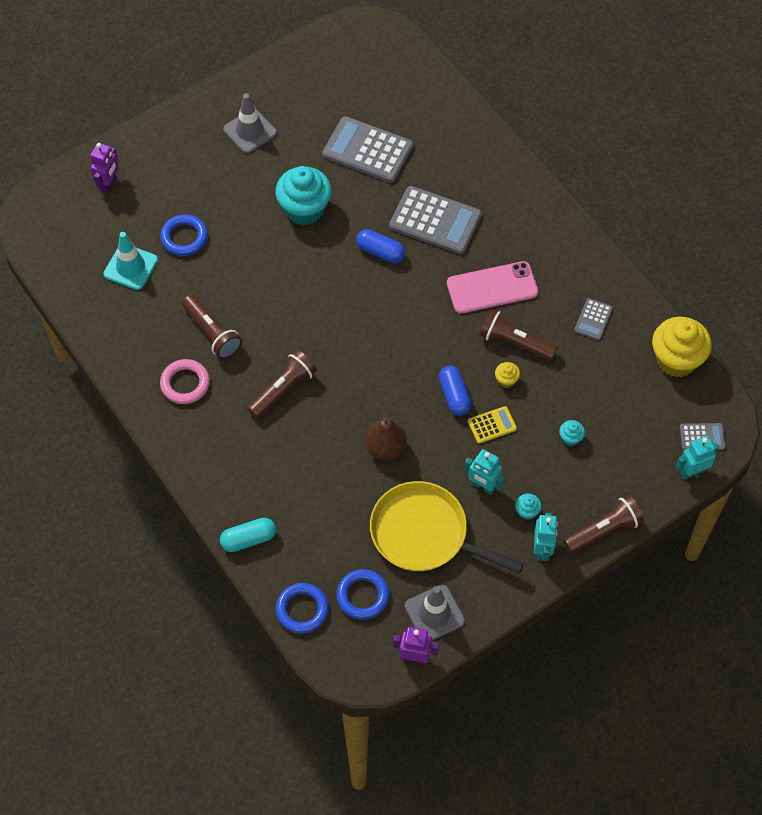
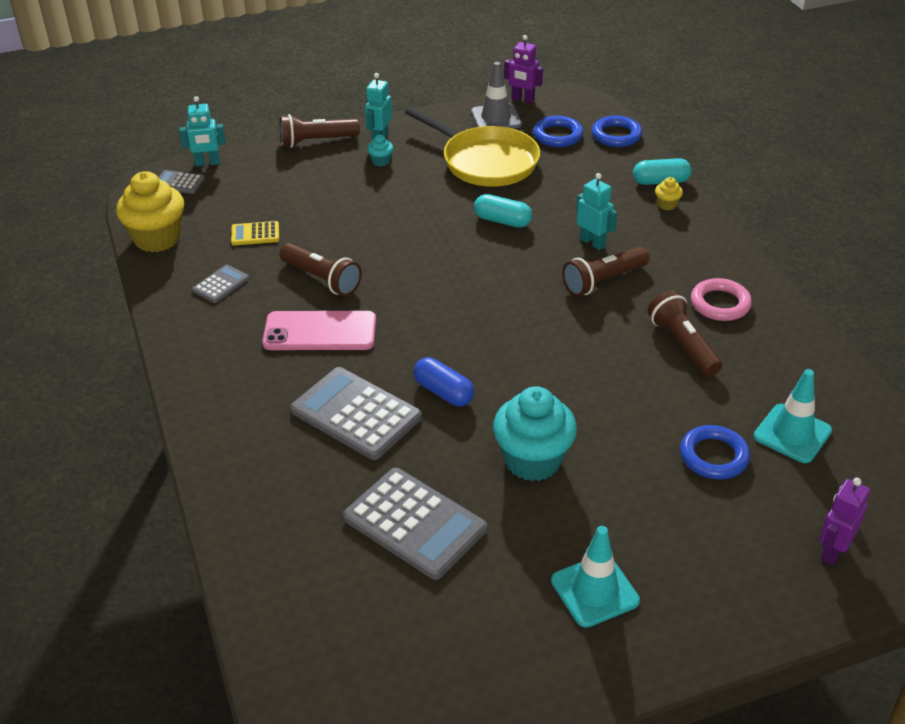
camera: 165 degrees left, 20 degrees down
grey traffic cone [223,93,277,153] -> turquoise traffic cone [551,526,640,628]
brown pear [365,418,407,461] -> turquoise capsule [474,194,532,228]
blue capsule [439,366,472,416] -> none
turquoise robot [464,449,505,495] -> turquoise robot moved to [576,173,617,250]
yellow calculator [468,406,517,444] -> yellow calculator moved to [231,221,279,245]
yellow cupcake [495,362,520,388] -> yellow cupcake moved to [655,177,683,210]
turquoise cupcake [559,420,585,446] -> none

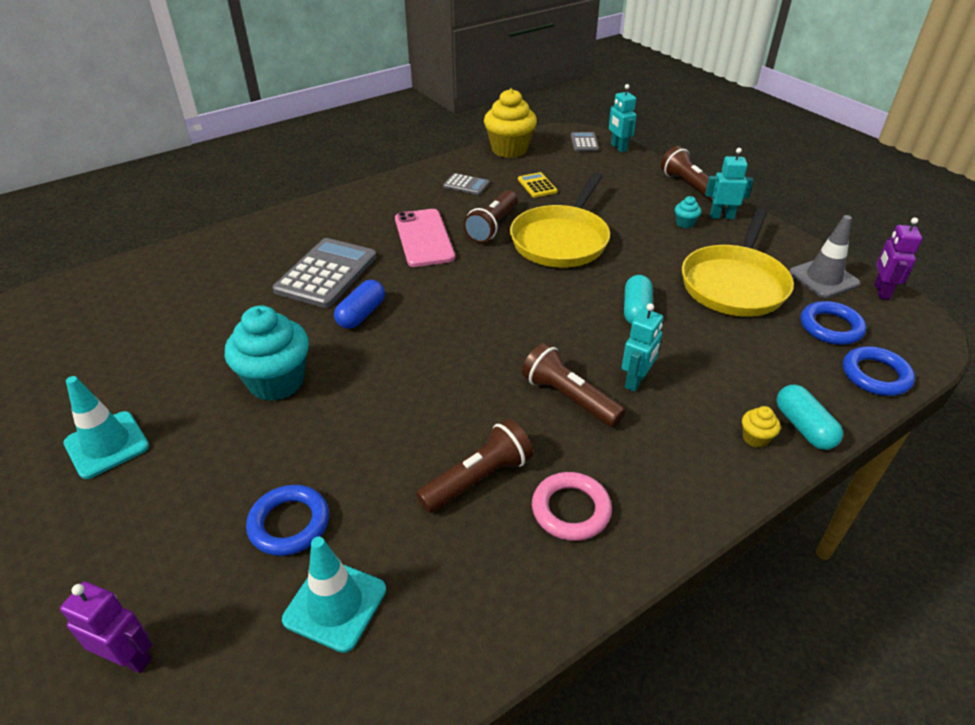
camera: 75 degrees right, 0 degrees up
grey calculator [343,468,487,580] -> none
none -> yellow pan [510,172,610,268]

